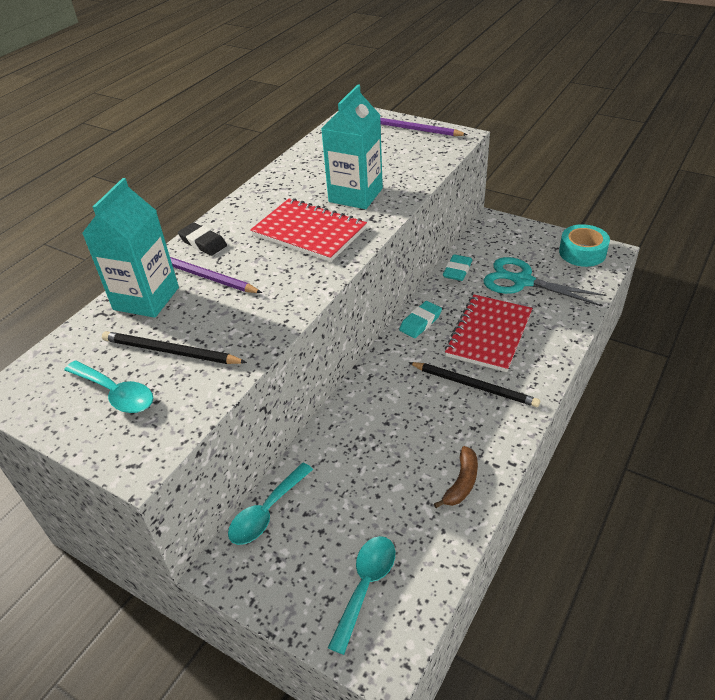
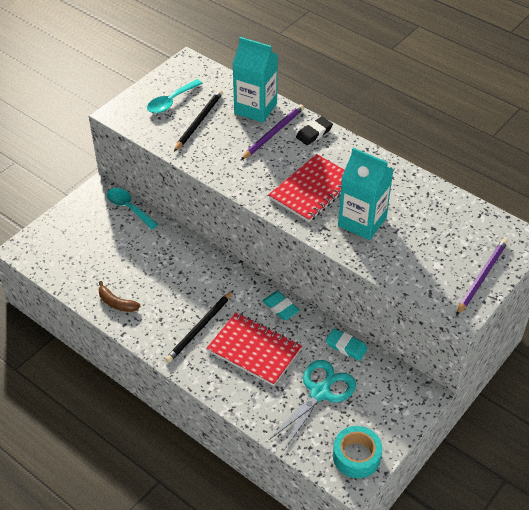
camera: 95 degrees right, 5 degrees up
turquoise spoon [328,536,395,655] -> none

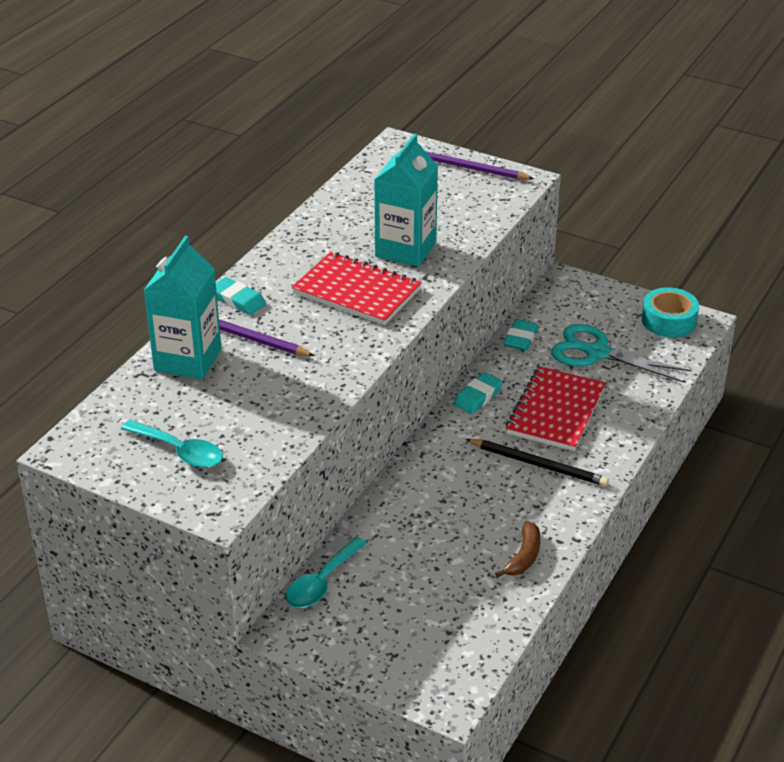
camera: 100 degrees left, 10 degrees down
black pencil [174,90,223,151] -> none
black eraser [296,116,333,145] -> turquoise eraser [216,277,266,315]

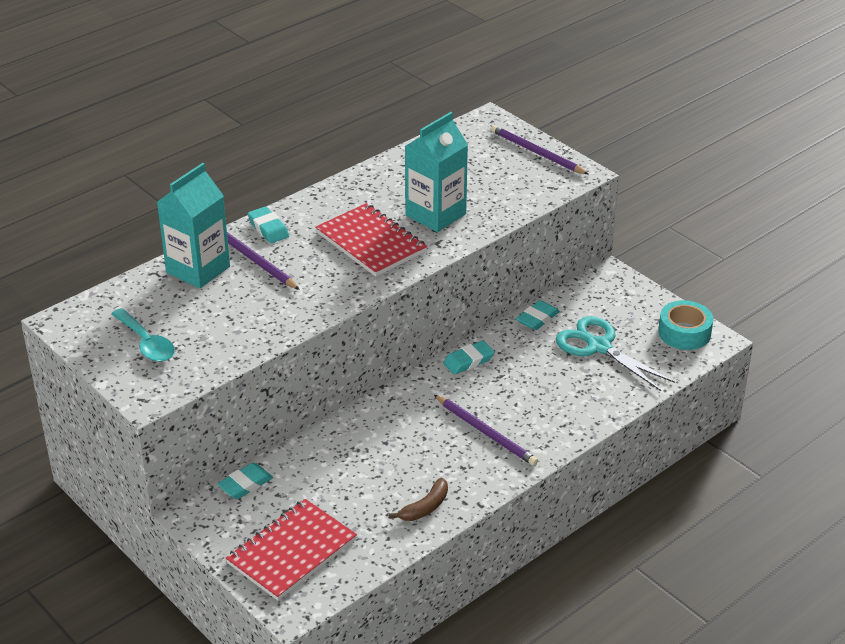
camera: 20 degrees right, 0 degrees up
turquoise spoon [286,537,367,608] -> turquoise eraser [217,463,273,499]
black pencil [466,439,609,486] -> purple pencil [434,395,538,466]
red notebook [506,366,606,451] -> red notebook moved to [226,499,357,601]

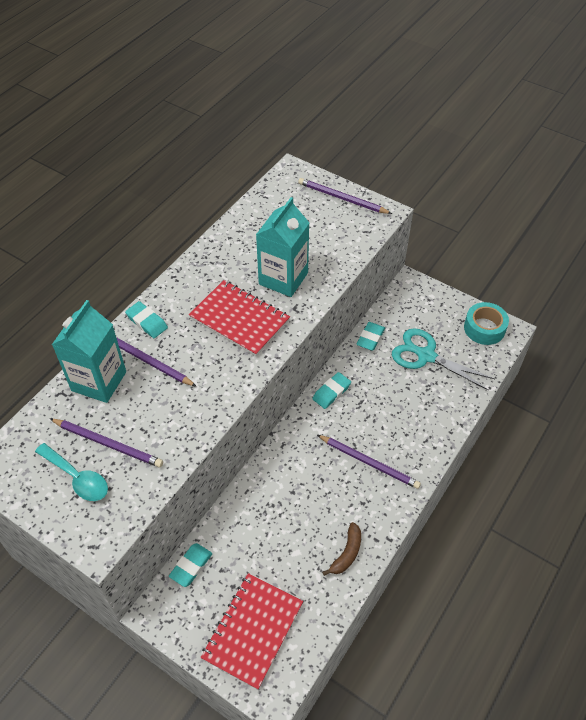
camera: 15 degrees left, 15 degrees up
none -> purple pencil [50,419,163,468]

